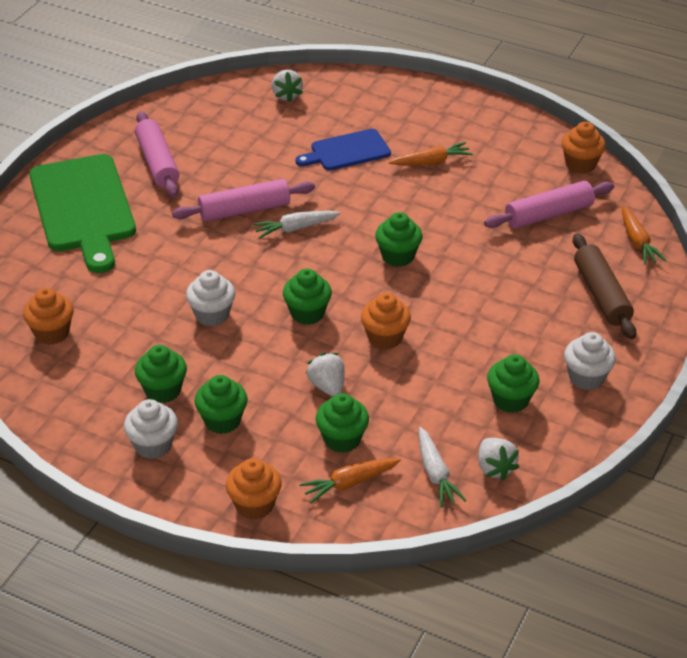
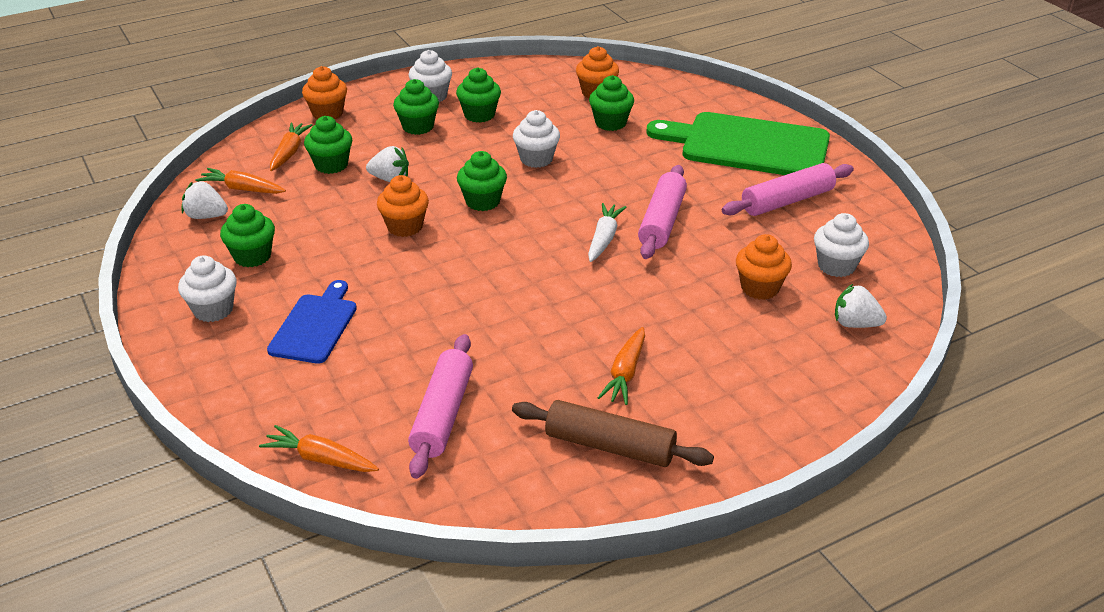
camera: 125 degrees right, 5 degrees down
pink rolling pin [135,111,179,197] -> pink rolling pin turned 45 degrees counterclockwise [722,163,854,216]
blue cutting board [295,129,391,171] -> blue cutting board moved to [267,280,357,364]
green cupcake [375,212,423,267] -> green cupcake moved to [589,75,634,131]
white carrot [419,427,467,507] -> orange carrot [195,168,286,194]
orange cupcake [561,122,606,174] -> orange cupcake moved to [736,234,792,300]
brown rolling pin [573,233,636,339] -> brown rolling pin moved to [512,400,714,467]
none -> white cupcake [814,213,869,277]

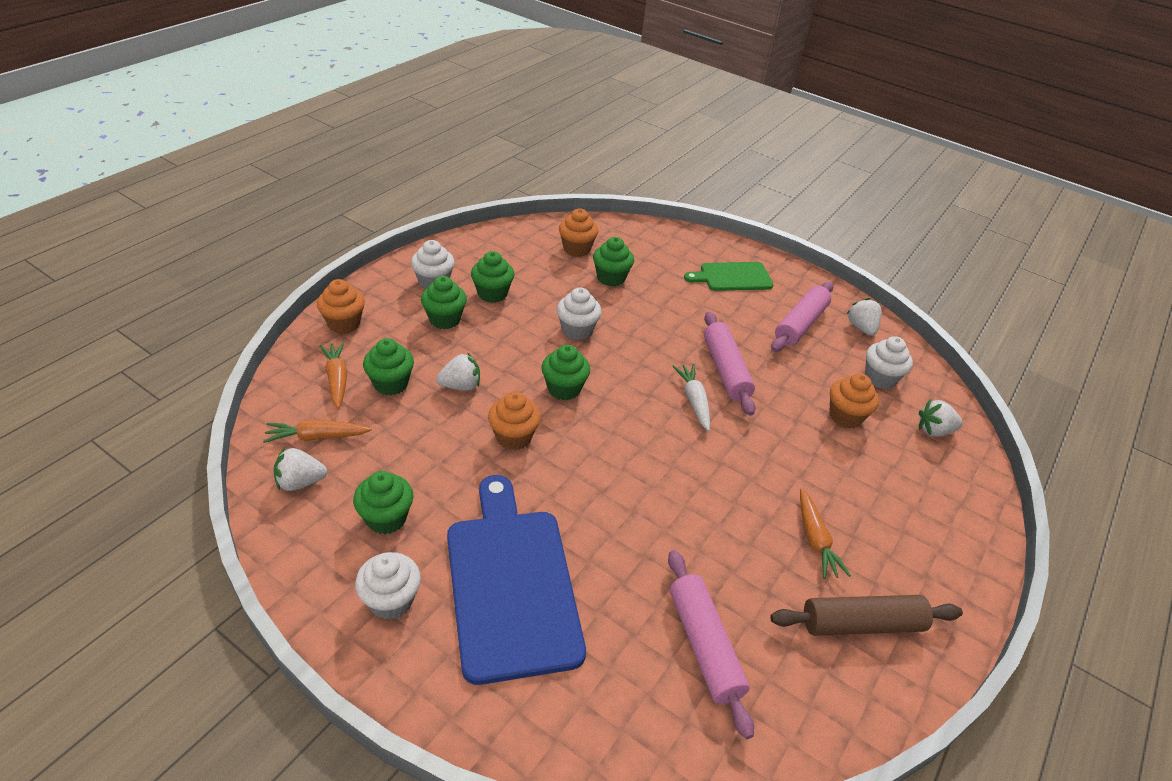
camera: 30 degrees left, 5 degrees up
orange carrot [259,425,379,472] -> none
blue cutting board [267,280,357,364] -> blue cutting board [447,475,586,685], size x1.79
green cutting board [646,112,830,175] -> green cutting board [684,262,773,291], size x0.56
none -> white strawberry [846,298,881,336]

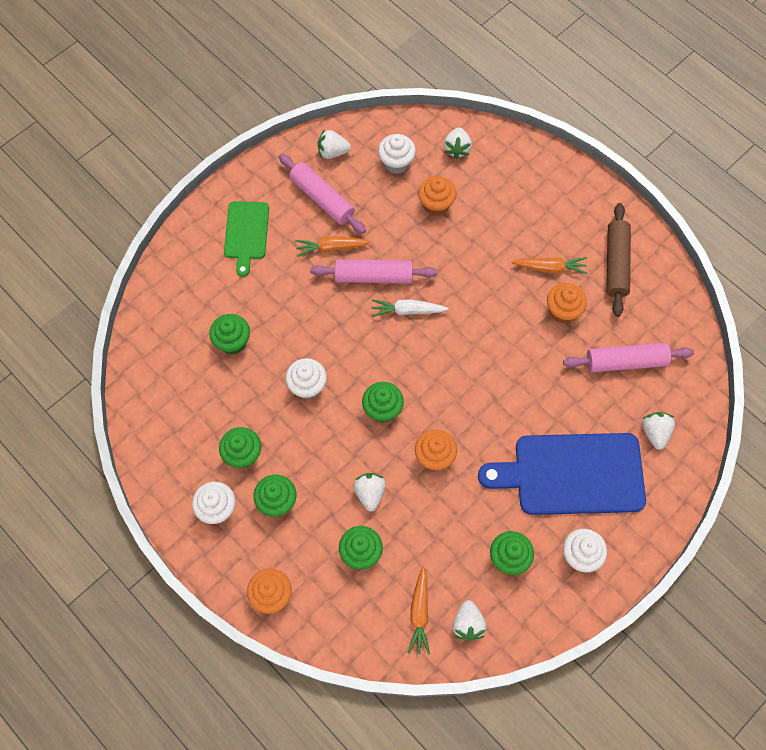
camera: 75 degrees left, 25 degrees up
orange carrot [320,342,347,409] -> orange carrot moved to [295,236,371,257]
orange cupcake [559,208,598,257] -> orange cupcake moved to [547,283,587,323]
none -> white strawberry [642,412,675,450]

